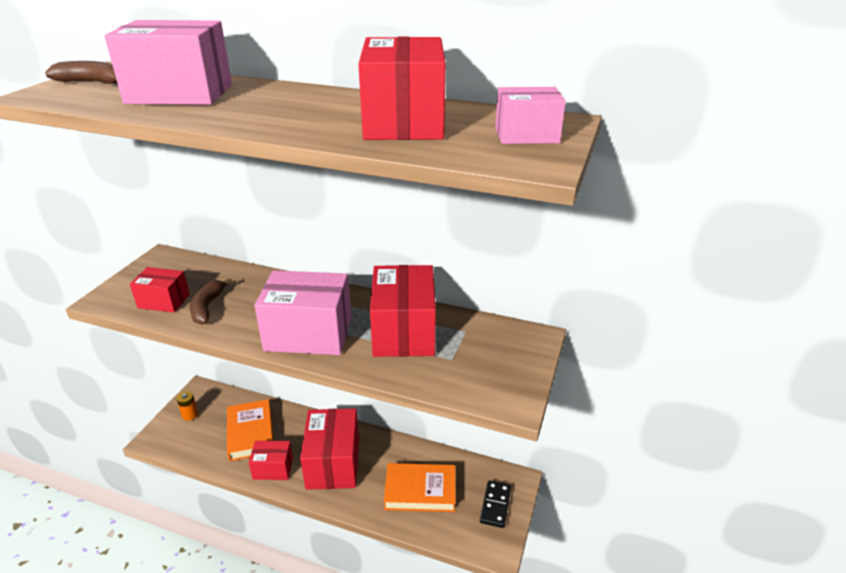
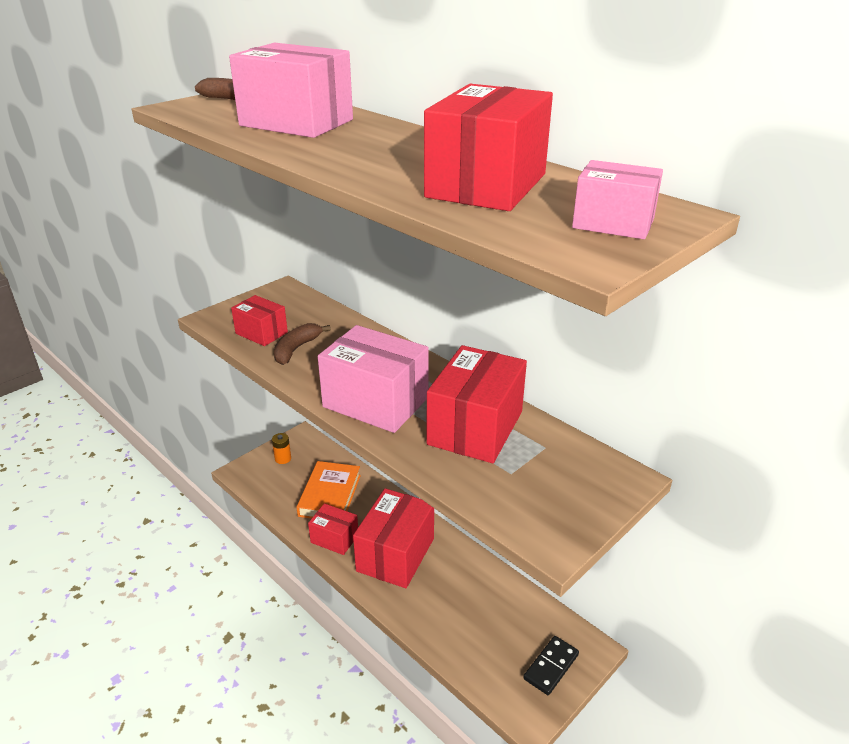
camera: 25 degrees right, 0 degrees up
orange book [384,463,456,512] -> none

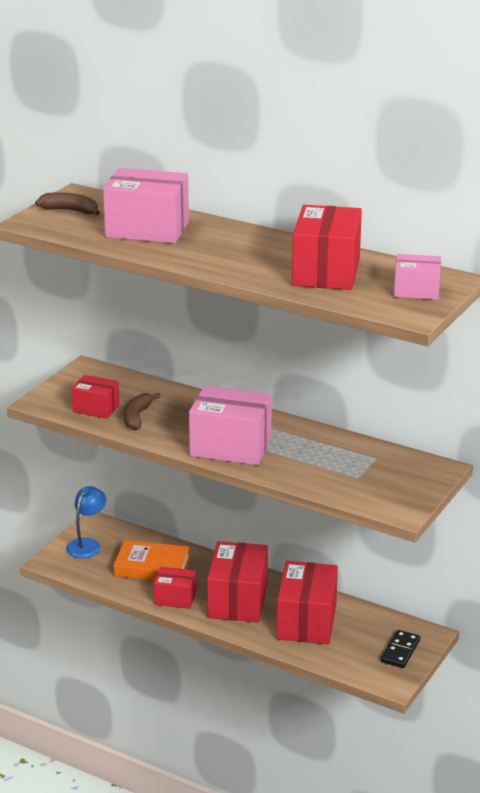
camera: 15 degrees left, 5 degrees down
orange battery [272,433,291,464] -> blue lamp [66,486,106,558]
orange book [296,461,361,519] -> orange book turned 75 degrees counterclockwise [113,540,190,581]
red box [427,345,527,463] -> red box moved to [277,561,338,644]

